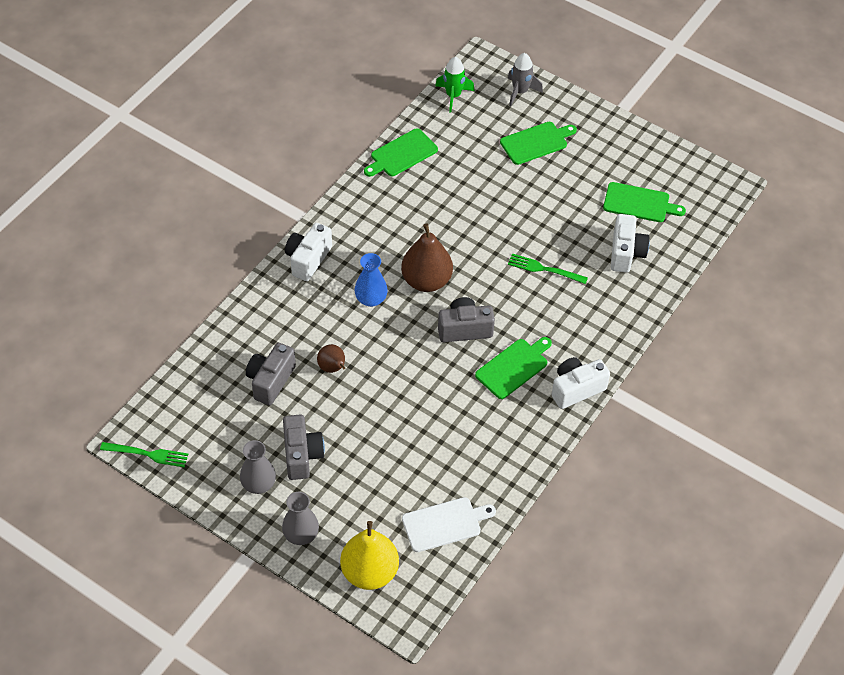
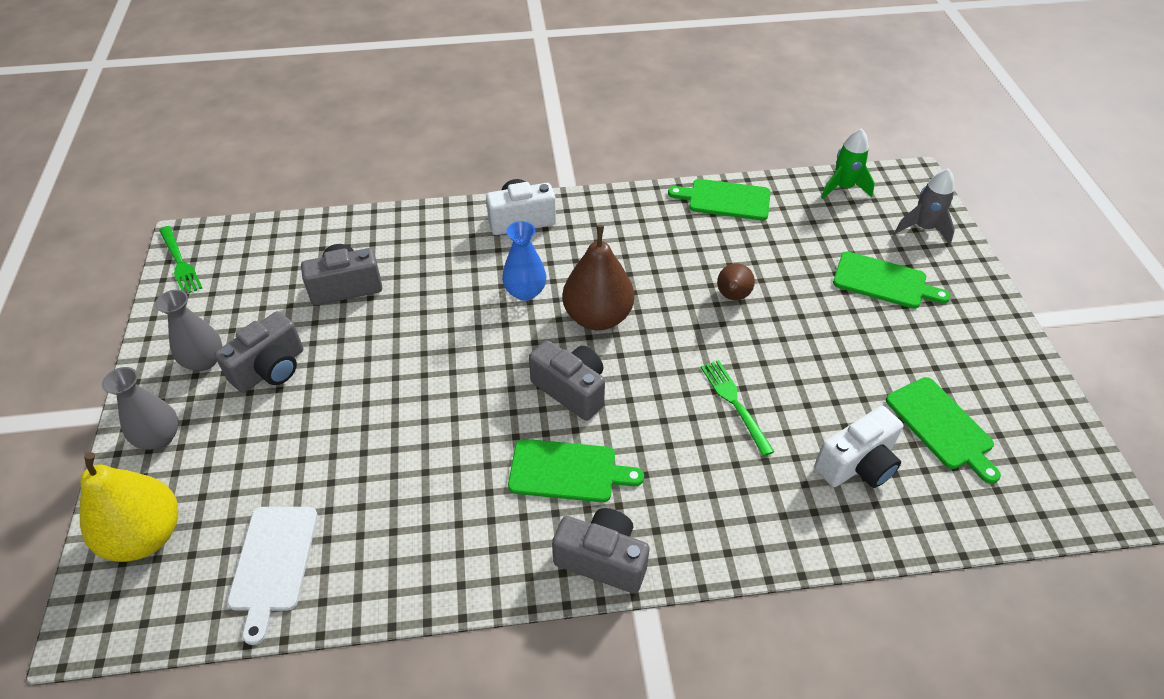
camera: 50 degrees right, 5 degrees down
brown pear [317,344,345,373] -> brown pear moved to [717,263,755,300]
white cutting board [402,497,496,552] -> white cutting board turned 60 degrees clockwise [227,507,318,645]
white camera [551,357,610,409] -> grey camera [552,508,649,594]

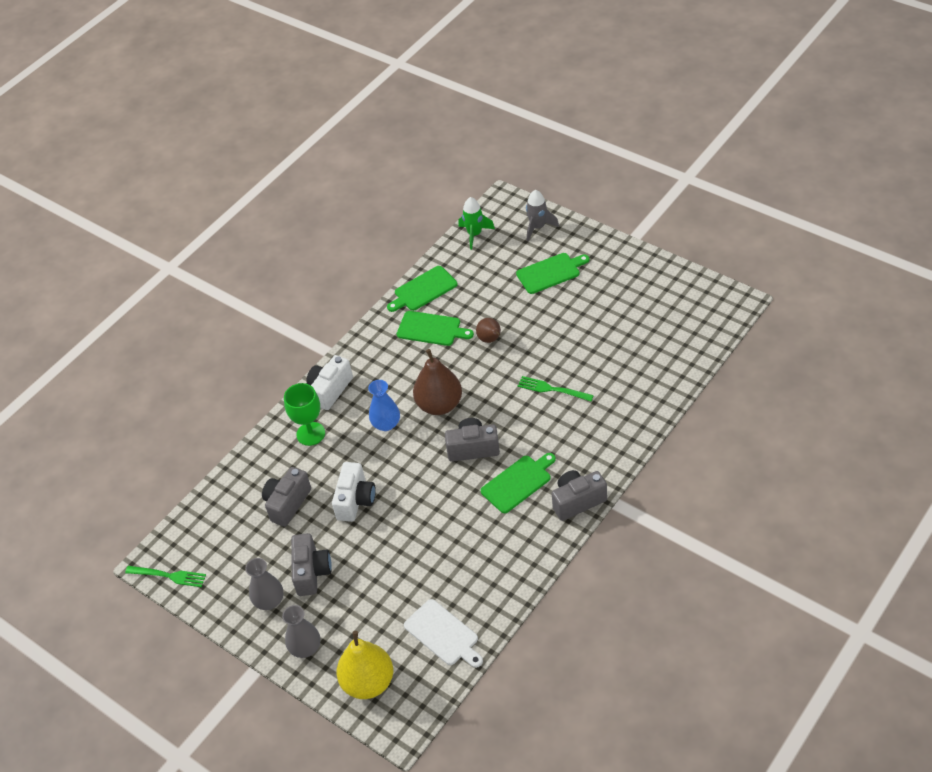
camera: 40 degrees left, 0 degrees up
white camera [814,406,903,488] -> white camera moved to [332,462,376,522]
green cutting board [886,377,1001,484] -> green cutting board moved to [397,311,474,346]
none -> green goblet [284,383,325,446]

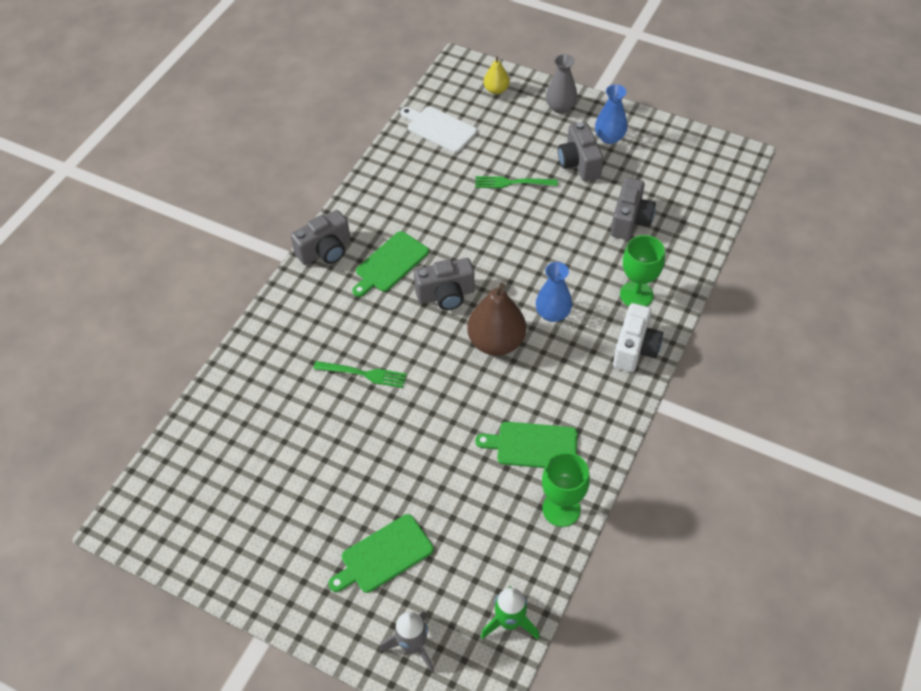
camera: 165 degrees right, 5 degrees up
green fork [125,566,206,587] -> green fork moved to [475,176,558,188]
grey vase [245,558,283,610] -> blue vase [595,84,628,144]
white camera [332,462,376,522] -> none
yellow pear [336,631,393,699] -> yellow pear [484,57,510,94], size x0.53
green cutting board [387,266,458,312] -> green goblet [542,452,590,527]
brown pear [476,318,501,343] -> none

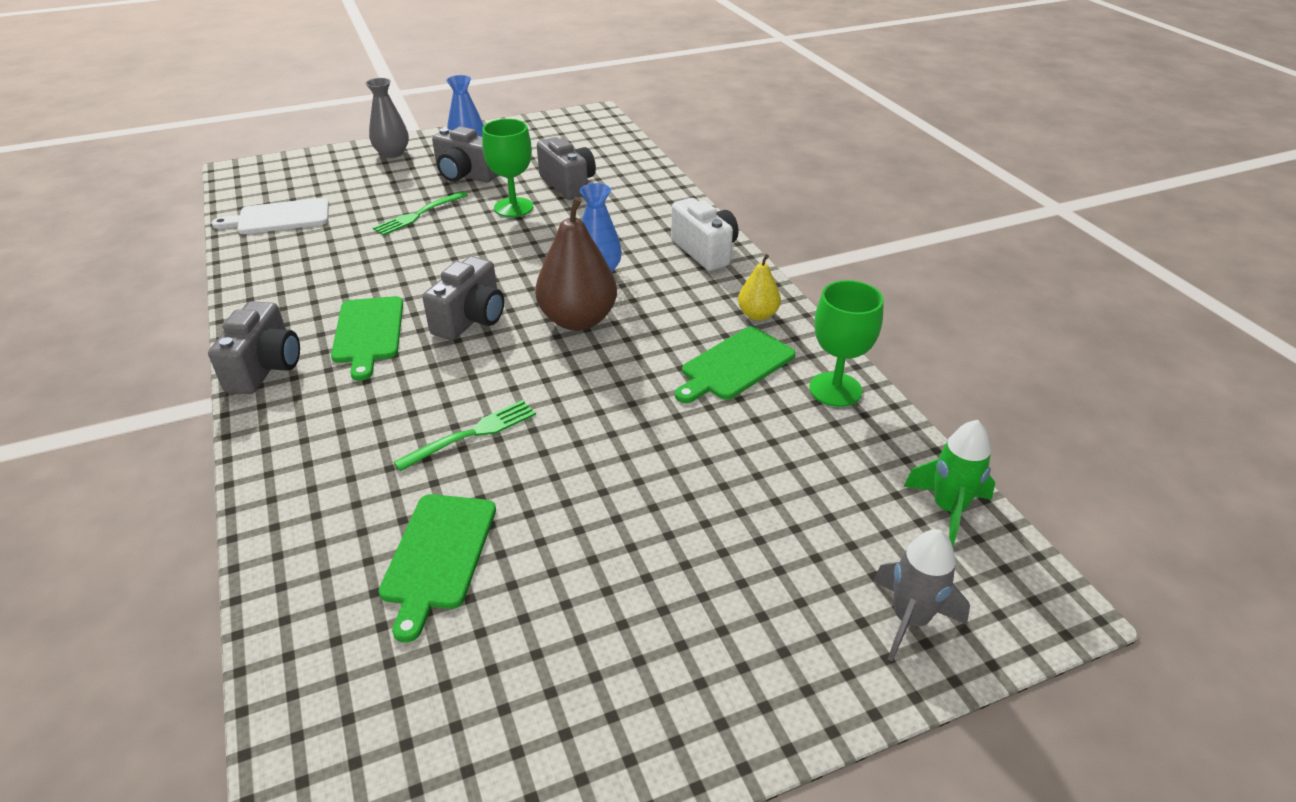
camera: 50 degrees left, 15 degrees down
green cutting board [328,514,434,593] -> green cutting board moved to [379,494,496,643]
yellow pear [484,57,510,94] -> yellow pear moved to [738,254,781,321]
green goblet [620,235,665,306] -> green goblet moved to [482,119,533,217]

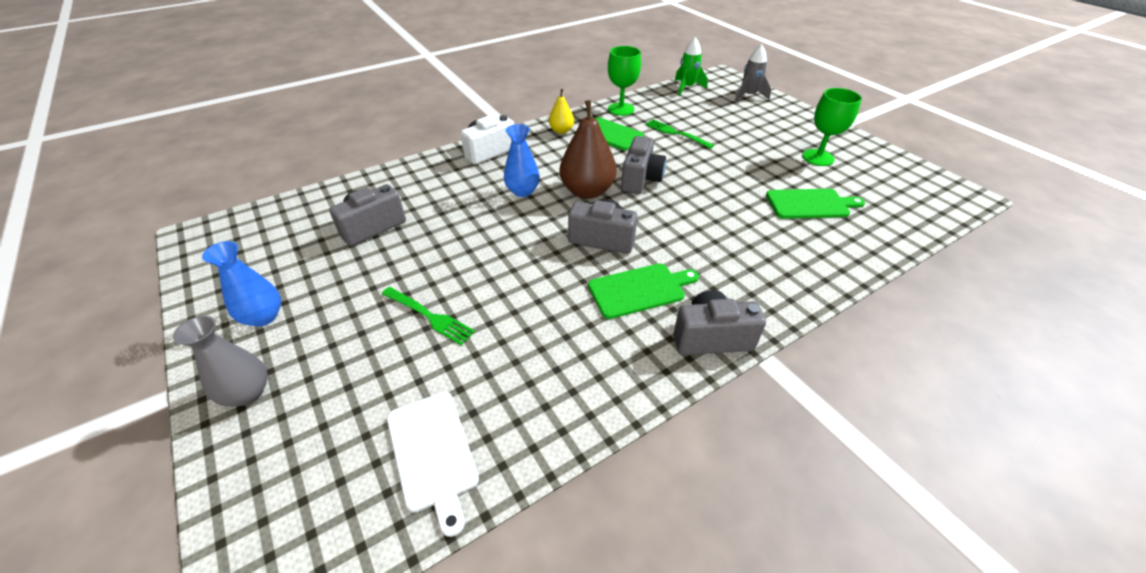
camera: 100 degrees left, 5 degrees up
green fork [394,400,536,471] -> green fork moved to [645,120,714,149]
grey camera [432,127,499,182] -> grey camera moved to [621,136,666,194]
green goblet [482,119,533,217] -> green goblet moved to [802,88,862,166]

